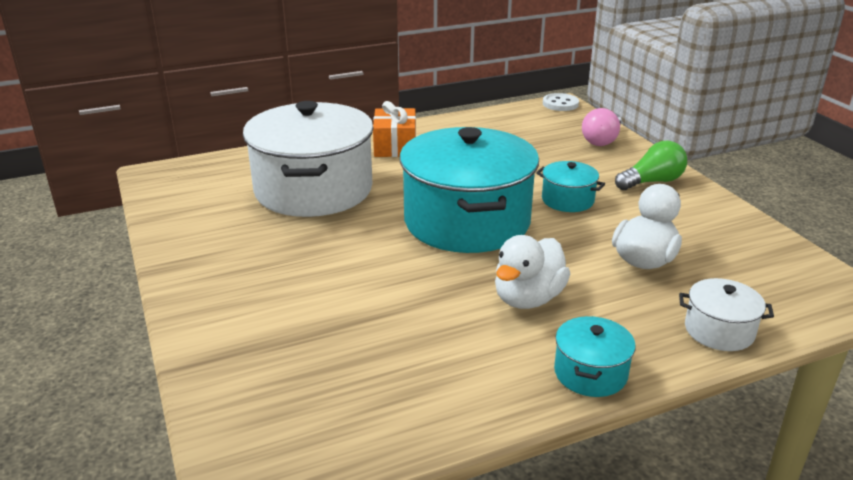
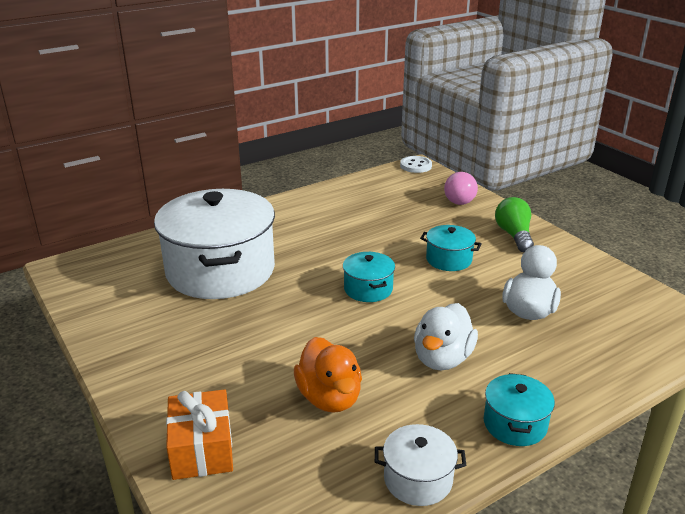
camera: 10 degrees left, 0 degrees up
orange gift [373,101,416,157] -> orange gift moved to [166,389,233,480]
turquoise pot [399,127,539,253] -> turquoise pot [343,252,395,302], size x0.43
green light bulb [615,140,687,190] -> green light bulb turned 60 degrees counterclockwise [495,197,534,252]
white pot [679,278,774,351] -> white pot moved to [375,424,467,506]
none -> orange duck [294,337,362,413]

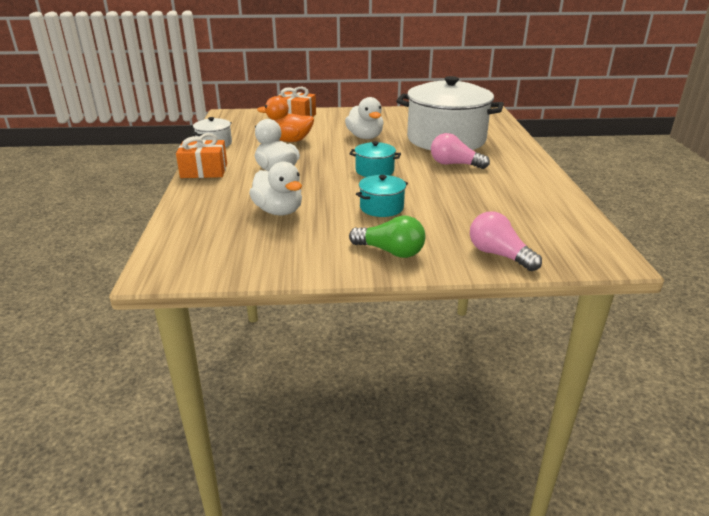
camera: 120 degrees right, 0 degrees up
white button [400,156,432,173] -> none
turquoise pot [484,373,555,446] -> orange gift [176,133,227,178]
none -> white duck [345,97,384,139]
none -> pink light bulb [431,133,490,169]

